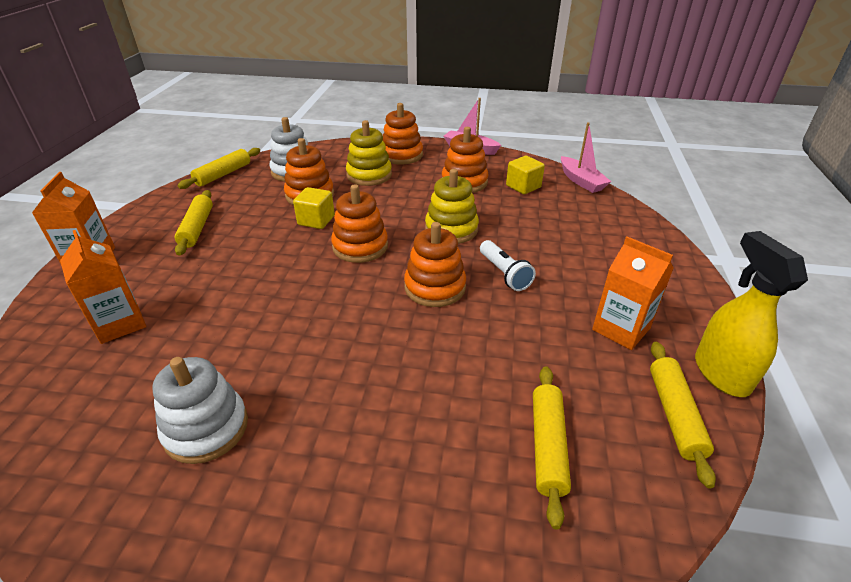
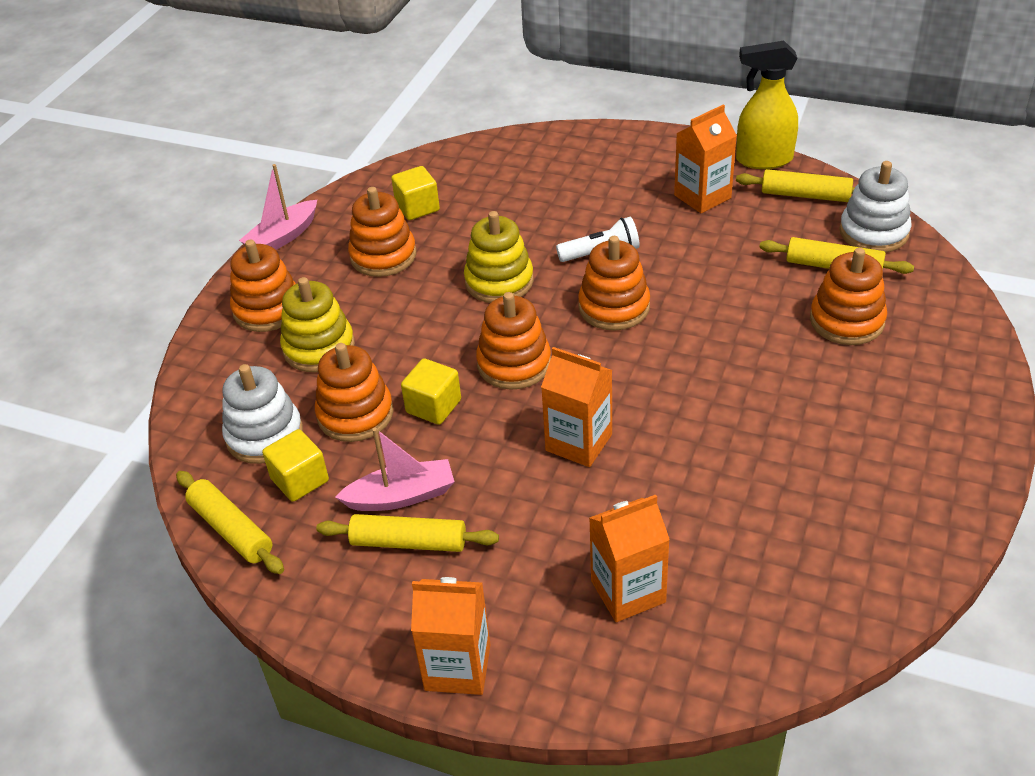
camera: 75 degrees left, 5 degrees up
white stacking toy [152,357,248,464] -> white stacking toy moved to [839,161,912,253]
pink boat [561,122,612,193] -> pink boat moved to [335,428,454,511]
none -> yellow cube [262,429,329,502]
none -> orange carton [541,347,612,467]
none -> orange stacking toy [810,248,887,345]

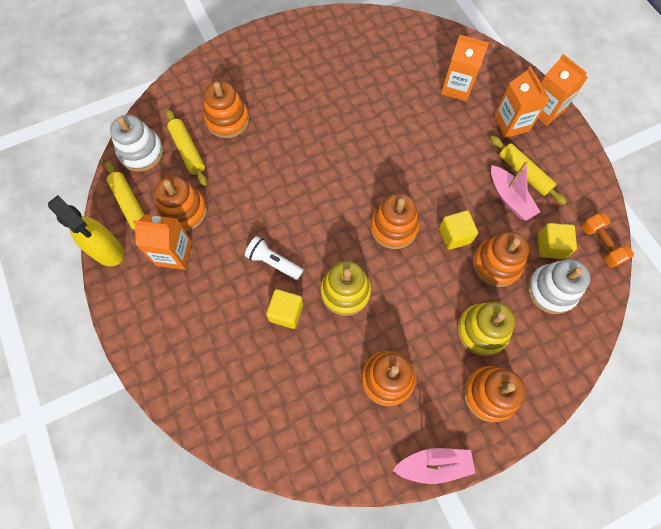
camera: 140 degrees left, 25 degrees up
yellow rolling pin [176,471,284,574] -> orange dumbbell [582,213,634,268]
pink boat [335,428,454,511] -> pink boat turned 150 degrees counterclockwise [491,161,540,221]
yellow cube [391,166,440,220] -> yellow cube moved to [266,289,303,329]
orange carton [541,347,612,467] -> orange carton moved to [494,66,550,138]
orange stacking toy [578,236,650,330] -> orange stacking toy moved to [154,176,207,231]

